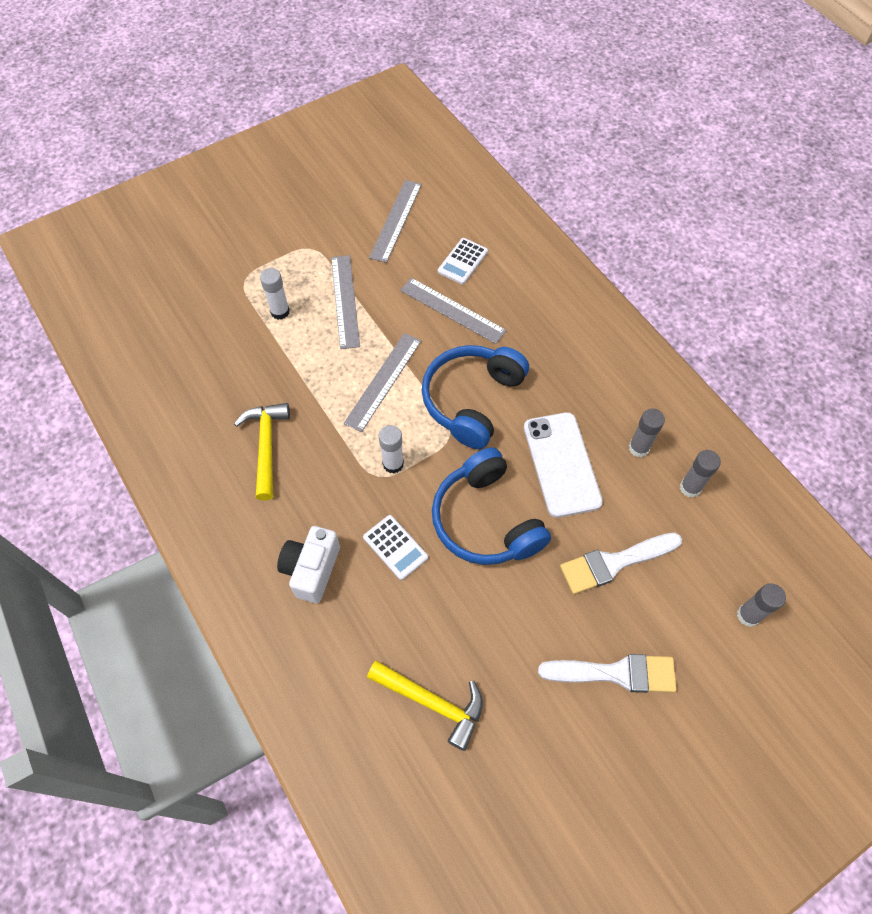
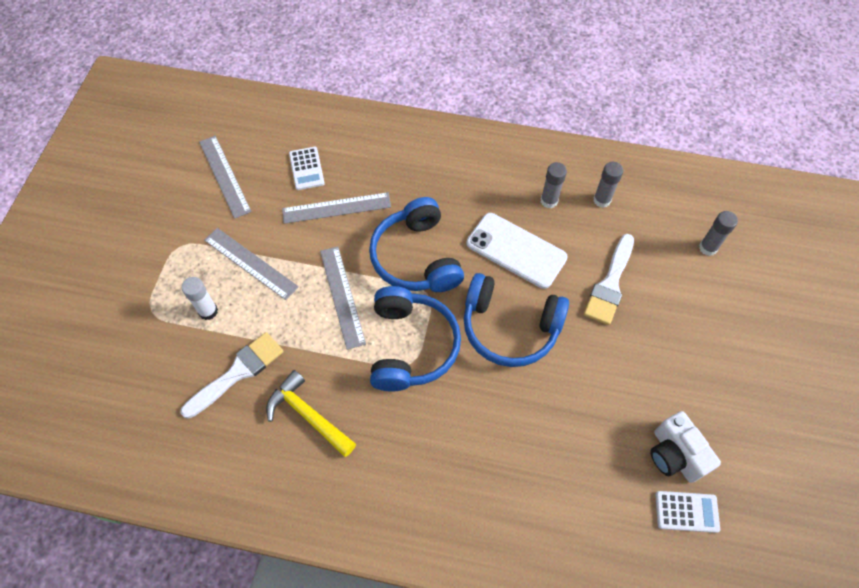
camera: 45 degrees left, 0 degrees up
white camera [277,526,340,603] -> white camera moved to [650,411,721,483]
white calculator [363,515,428,580] -> white calculator moved to [655,491,720,533]
yellow hammer [367,660,483,751] -> none
white glue stick [379,425,404,474] -> blue headphones [370,286,461,392]
white brush [538,654,677,693] -> white brush moved to [180,332,284,419]

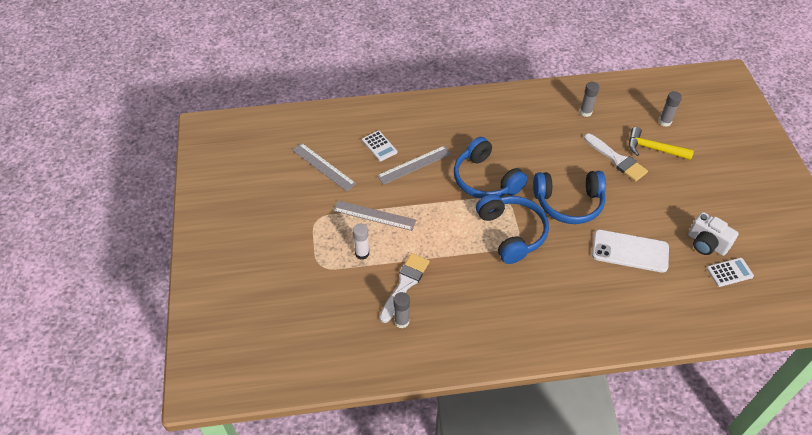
camera: 20 degrees left, 10 degrees down
yellow hammer [266,370,356,457] -> yellow hammer moved to [629,127,694,160]
grey ruler [320,246,366,350] -> none
white phone [467,213,568,289] -> white phone moved to [592,230,669,273]
grey glue stick [541,162,567,208] -> grey glue stick moved to [393,292,410,328]
white brush [584,234,634,325] -> white brush turned 45 degrees counterclockwise [584,133,648,182]

